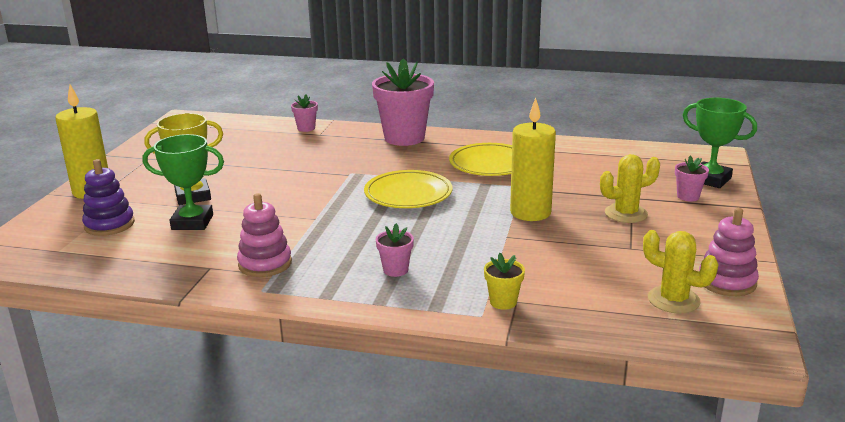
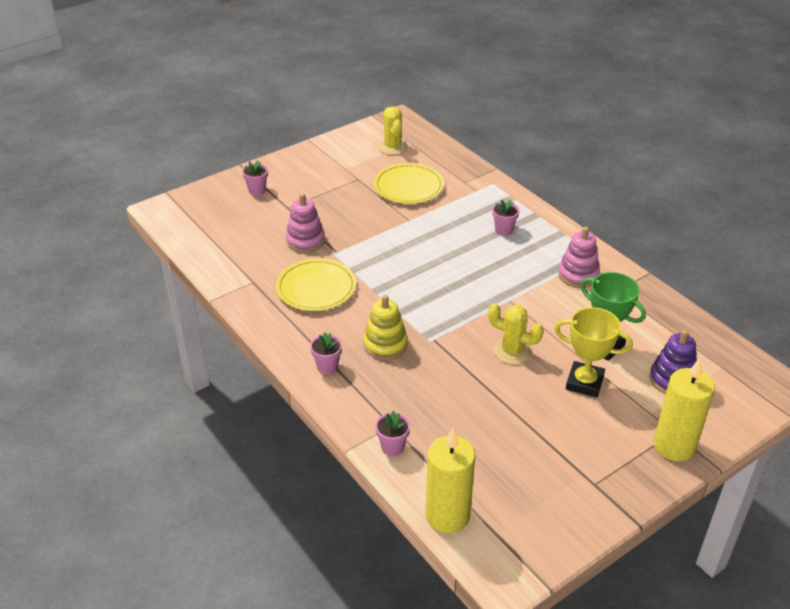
camera: 140 degrees left, 15 degrees up
yellow plate [364,170,452,208] -> yellow plate moved to [374,163,444,204]
pink flower pot [372,58,434,146] -> pink flower pot [310,332,342,374], size x0.45
yellow flower pot [484,253,525,310] -> none
yellow candle [510,98,556,221] -> yellow candle moved to [426,428,475,533]
yellow cactus [600,154,660,223] -> yellow cactus moved to [488,303,544,364]
green trophy [683,98,757,188] -> none
pink stacking toy [699,208,759,296] -> pink stacking toy moved to [286,193,325,253]
none -> yellow stacking toy [363,295,408,360]

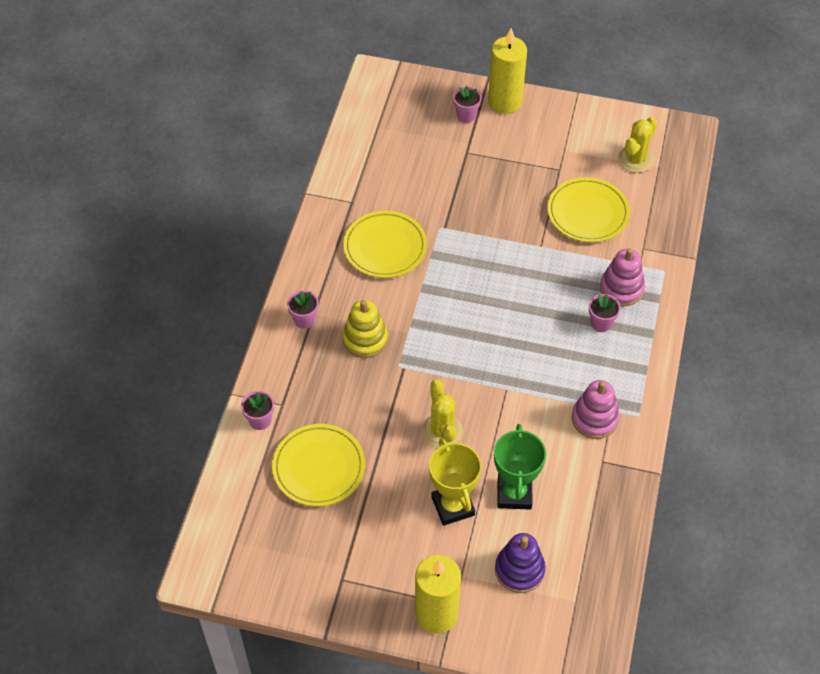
camera: 50 degrees right, 15 degrees up
pink stacking toy [286,193,325,253] -> pink stacking toy moved to [600,248,645,306]
yellow candle [426,428,475,533] -> yellow candle moved to [488,28,527,114]
none -> yellow plate [272,424,365,506]

